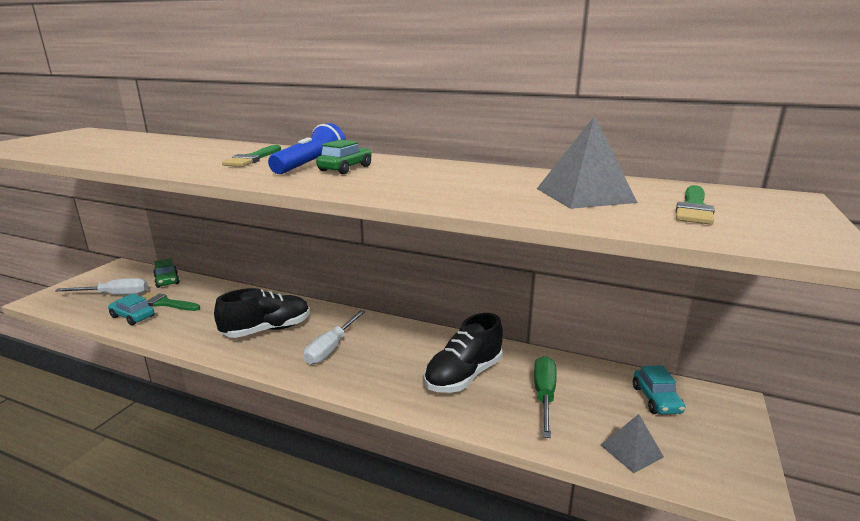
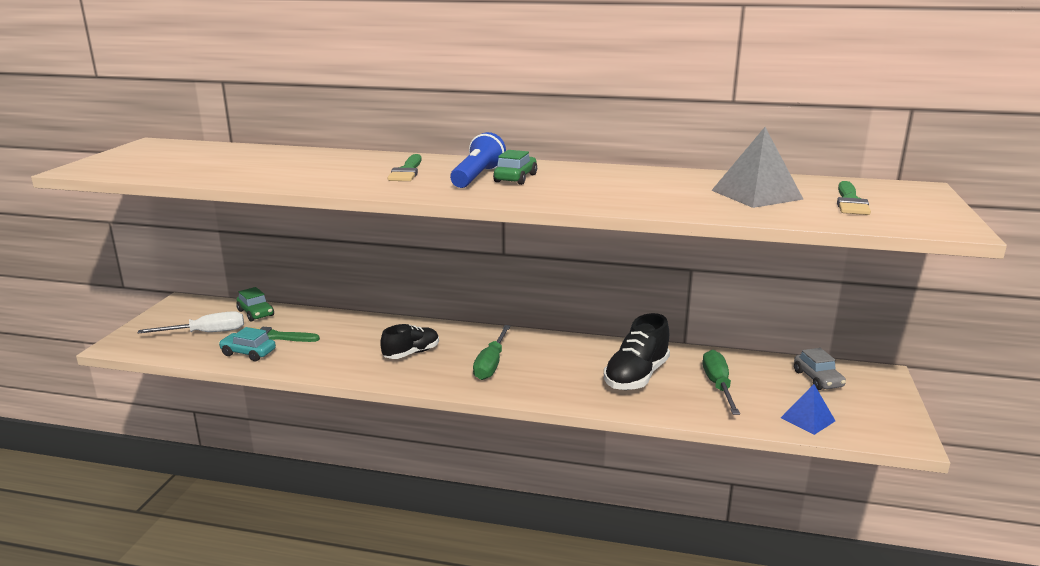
camera: 10 degrees left, 0 degrees up
black shoe [214,288,310,338] -> black shoe [380,324,439,359], size x0.66
white screwdriver [304,310,366,365] -> green screwdriver [473,325,511,380]
grey pyramid [600,414,664,473] -> blue pyramid [781,384,835,435]
turquoise car [633,365,685,414] -> grey car [794,348,846,390]

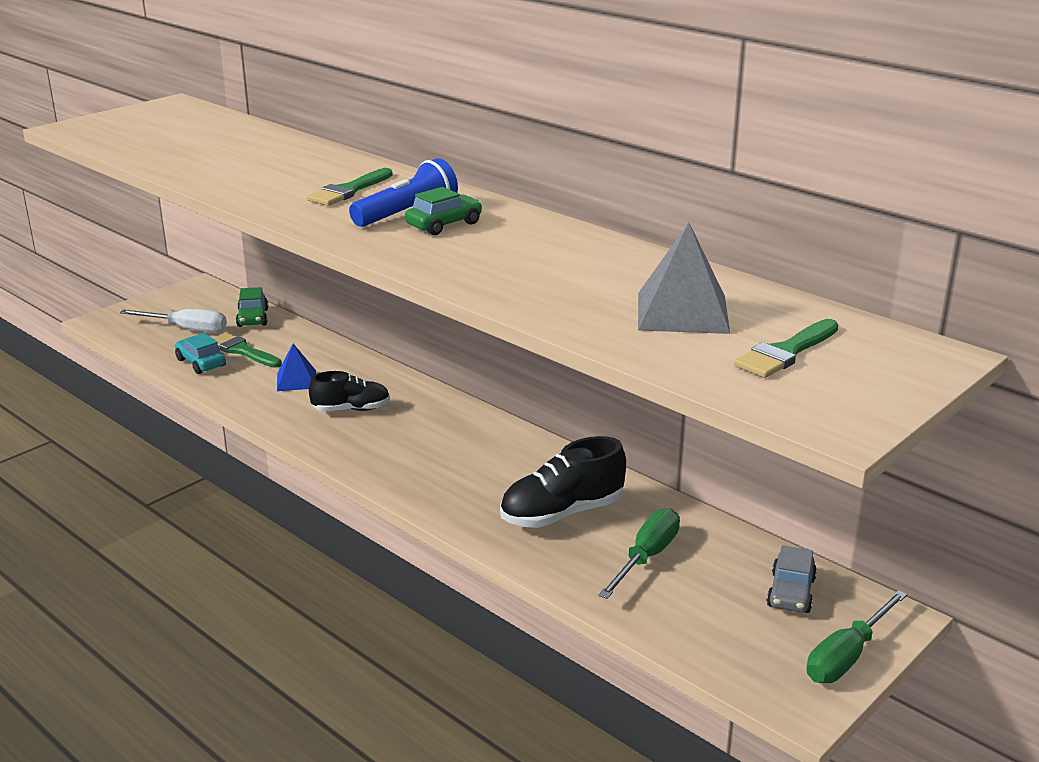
camera: 30 degrees right, 5 degrees up
green screwdriver [473,325,511,380] -> green screwdriver moved to [807,590,907,683]
blue pyramid [781,384,835,435] -> blue pyramid moved to [277,344,316,391]

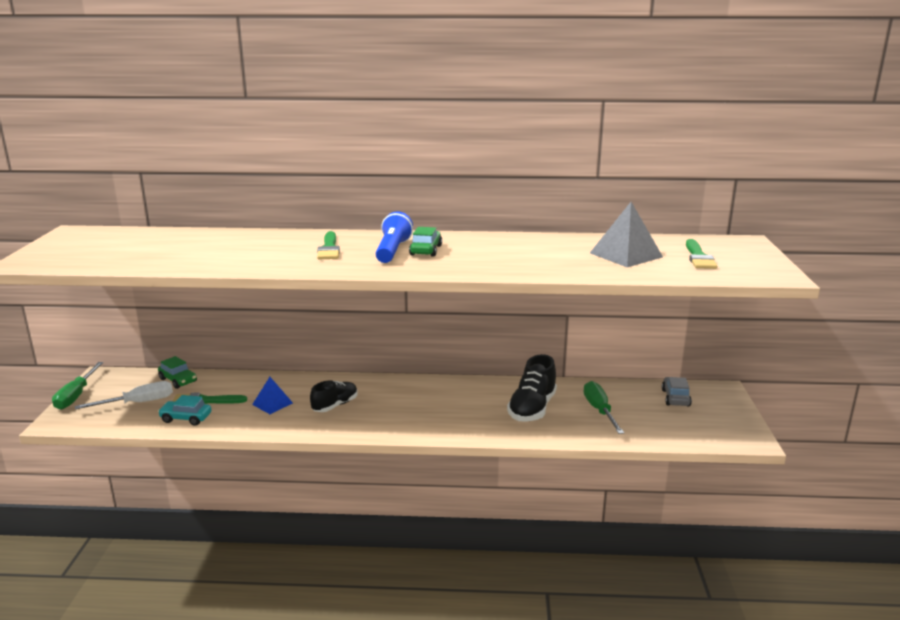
camera: 40 degrees left, 5 degrees down
grey car [767,545,817,613] -> grey car turned 150 degrees counterclockwise [662,377,692,407]
green screwdriver [807,590,907,683] -> green screwdriver moved to [52,362,104,410]

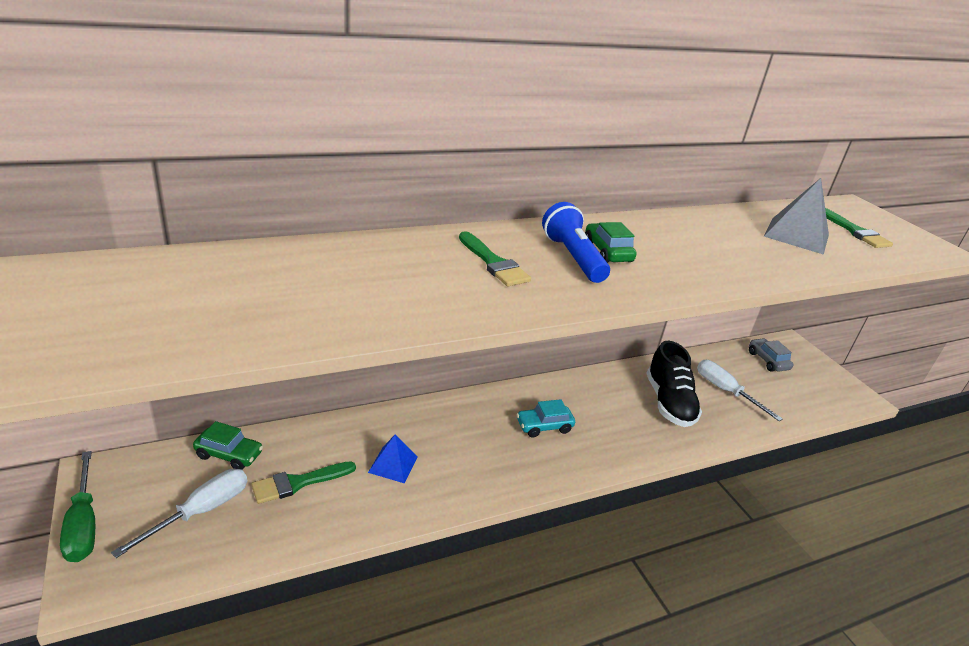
camera: 30 degrees left, 10 degrees up
turquoise car [158,395,212,426] -> turquoise car moved to [516,399,575,438]
black shoe [310,381,358,412] -> none
green screwdriver [584,381,624,434] -> white screwdriver [697,360,783,421]

